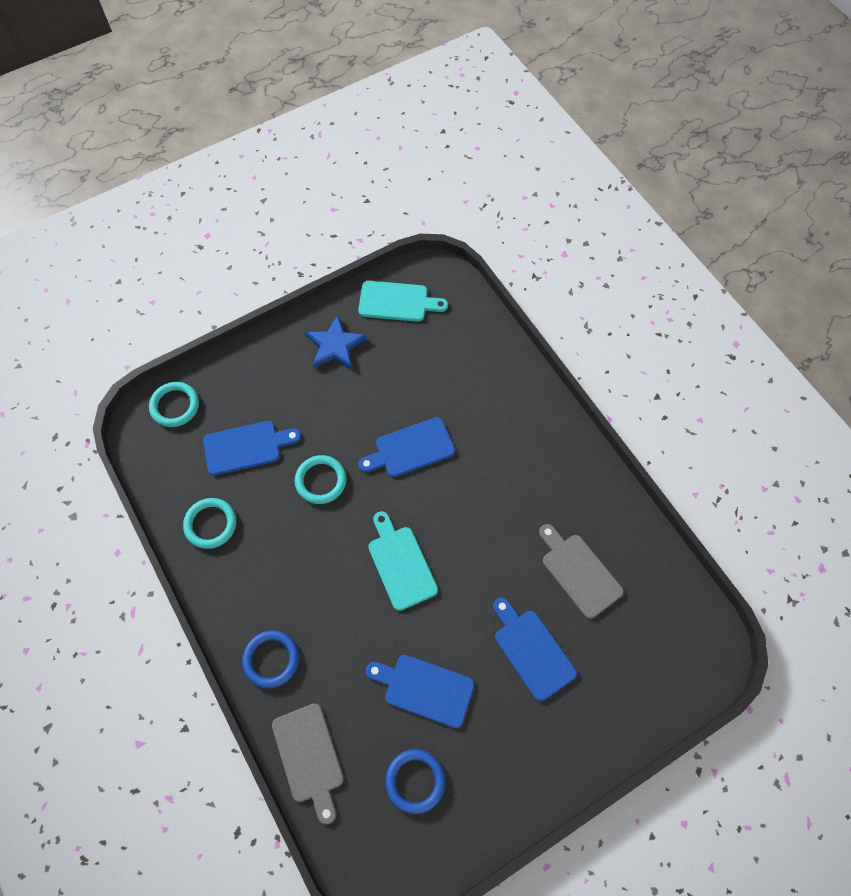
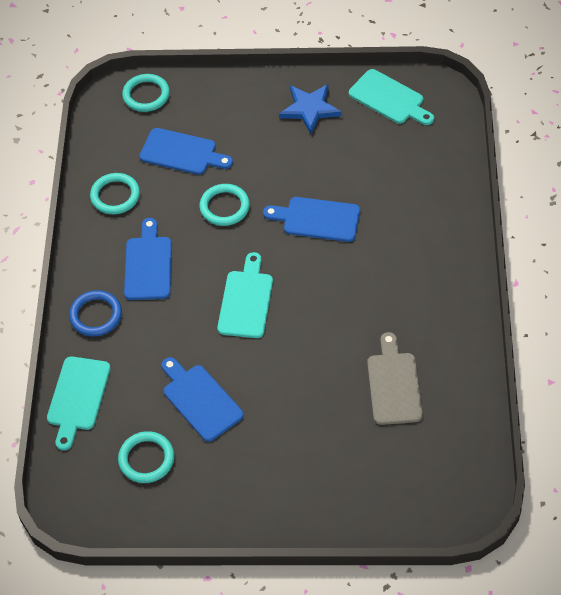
camera: 35 degrees right, 10 degrees down
grey cutting board [272,703,344,824] -> turquoise cutting board [47,357,111,451]
blue ring [385,749,445,814] -> turquoise ring [118,431,174,483]
blue cutting board [493,598,577,701] -> blue cutting board moved to [124,218,172,300]

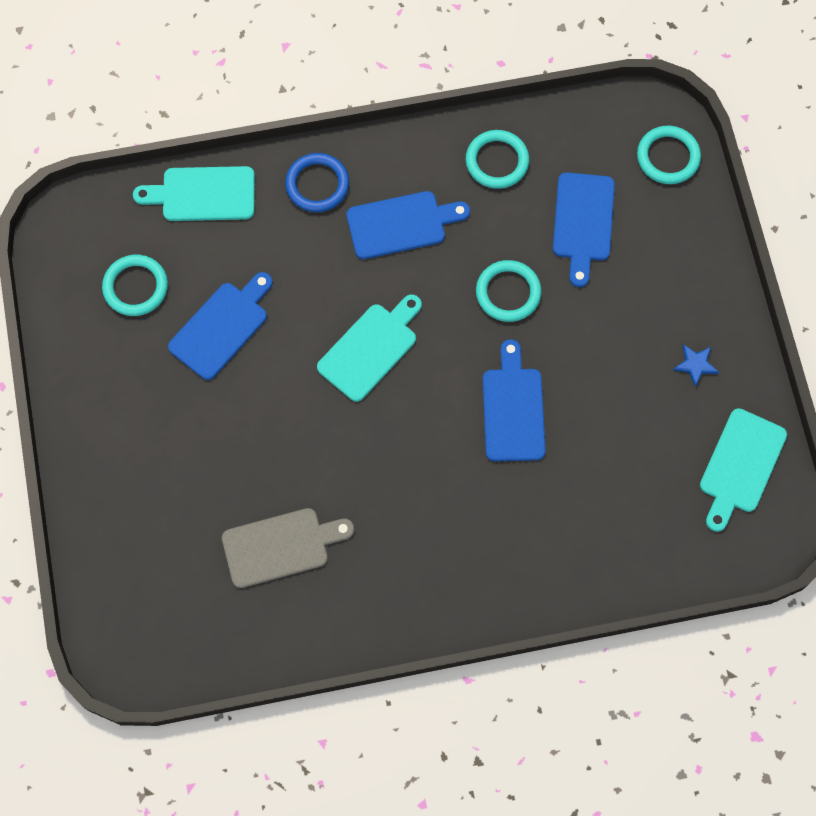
camera: 75 degrees right, 15 degrees up
turquoise cutting board [218,252,273,338] -> turquoise cutting board turned 45 degrees counterclockwise [317,294,422,402]
blue star [279,84,342,134] -> blue star [673,344,719,387], size x0.53

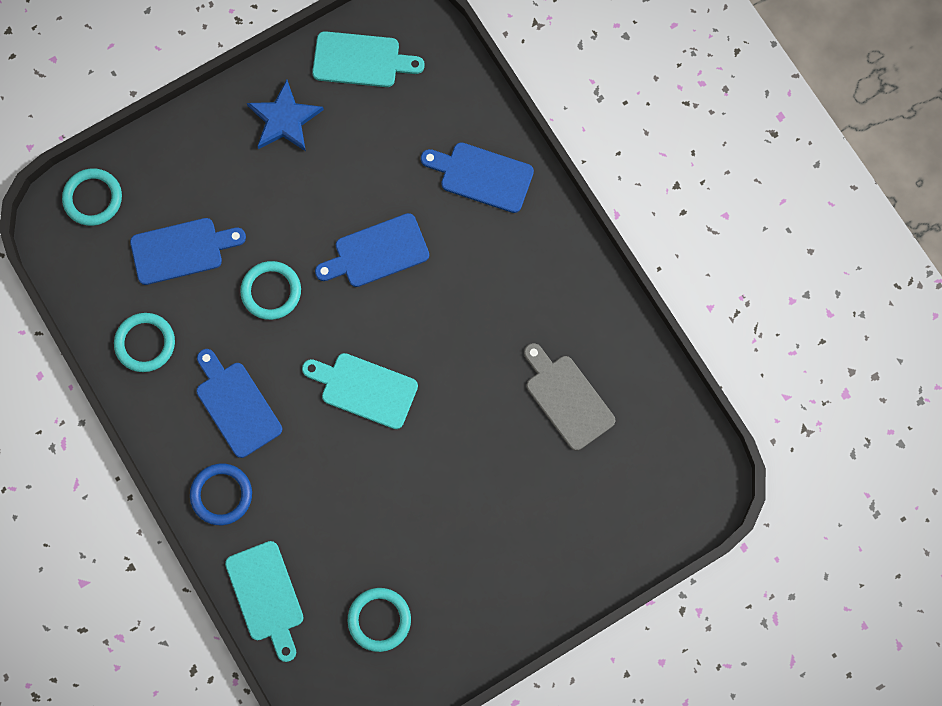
camera: 110 degrees left, 5 degrees up
blue cutting board [168,272,273,380] -> blue cutting board moved to [421,143,534,213]
blue star [673,344,719,387] -> blue star [247,80,324,151], size x1.89

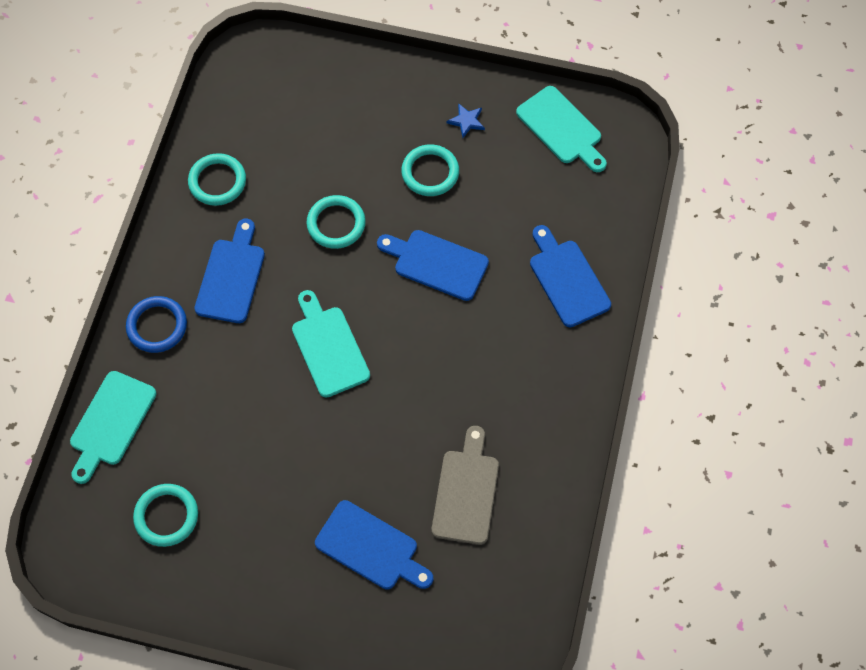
camera: 45 degrees right, 10 degrees down
turquoise ring [62,168,122,226] -> turquoise ring moved to [401,144,459,196]
blue cutting board [130,218,246,285] -> blue cutting board moved to [315,500,433,590]
blue star [247,80,324,151] -> blue star [446,103,485,138], size x0.53

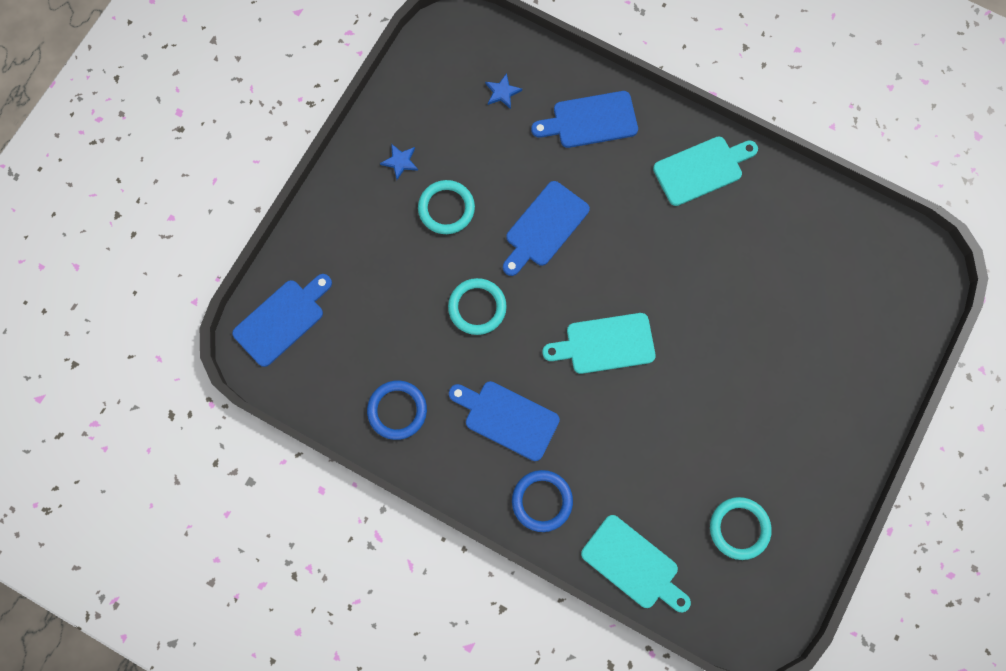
camera: 75 degrees left, 10 degrees up
turquoise ring [188,153,246,206] -> blue ring [367,380,427,440]
blue cutting board [315,500,433,590] -> blue cutting board moved to [232,274,332,367]
grey cutting board [432,426,499,545] -> none
turquoise cutting board [516,86,607,172] -> turquoise cutting board moved to [653,136,758,206]
none -> blue star [485,73,522,109]

